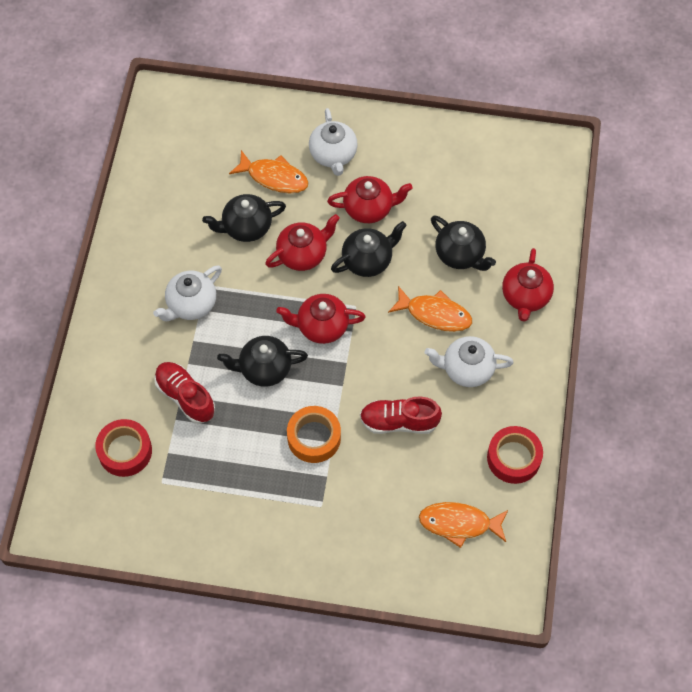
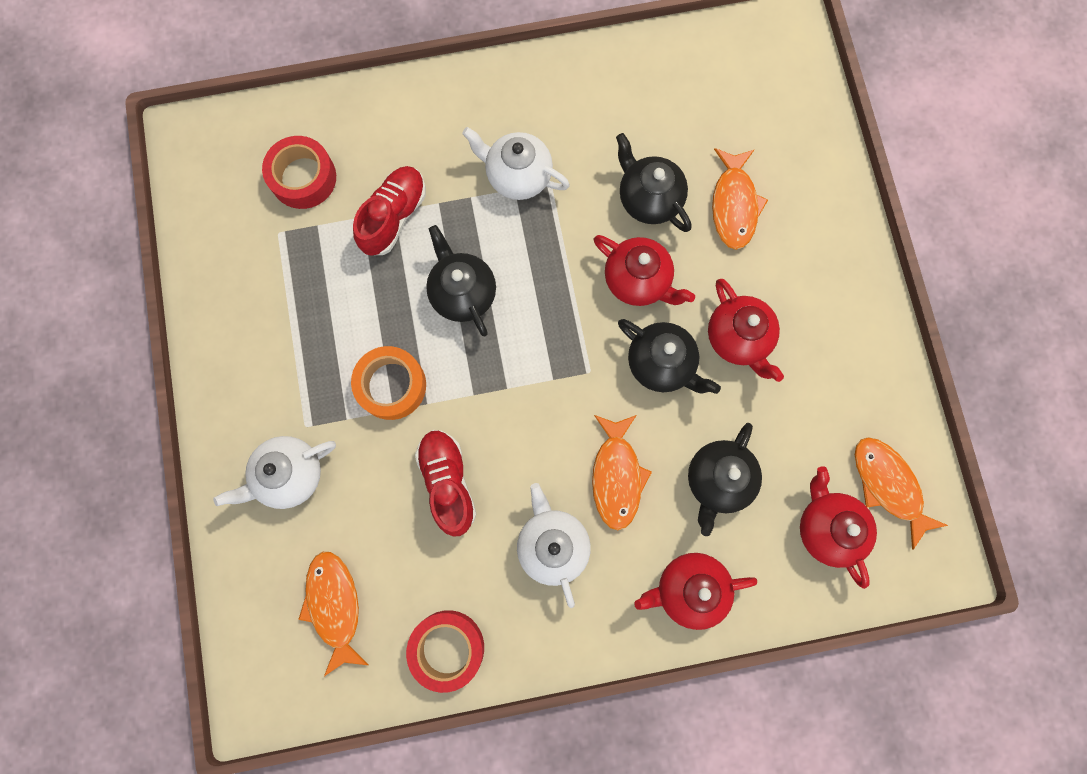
camera: 70 degrees right, 15 degrees up
red teapot [276,294,366,344] -> red teapot moved to [800,466,877,589]
white teapot [309,108,358,176] -> white teapot moved to [213,436,336,509]
none -> orange fish [855,437,948,550]

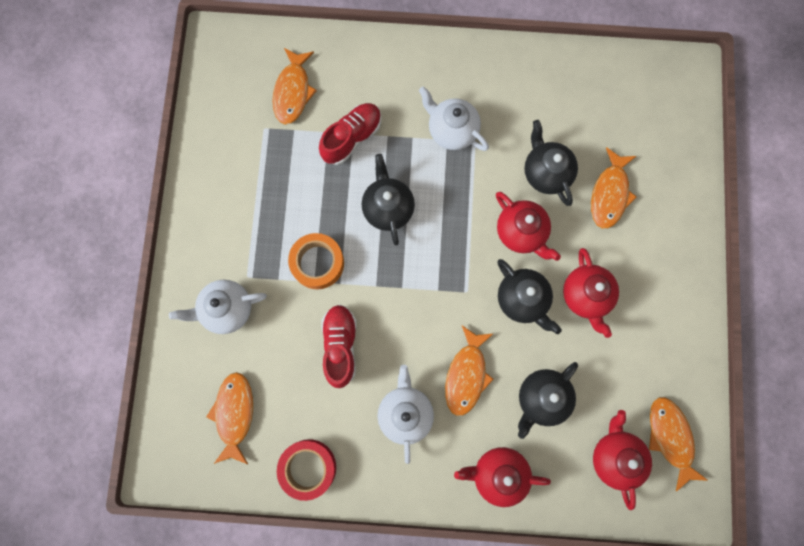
camera: 15 degrees right, 0 degrees up
red tape [262,136,336,209] -> orange fish [272,48,317,124]

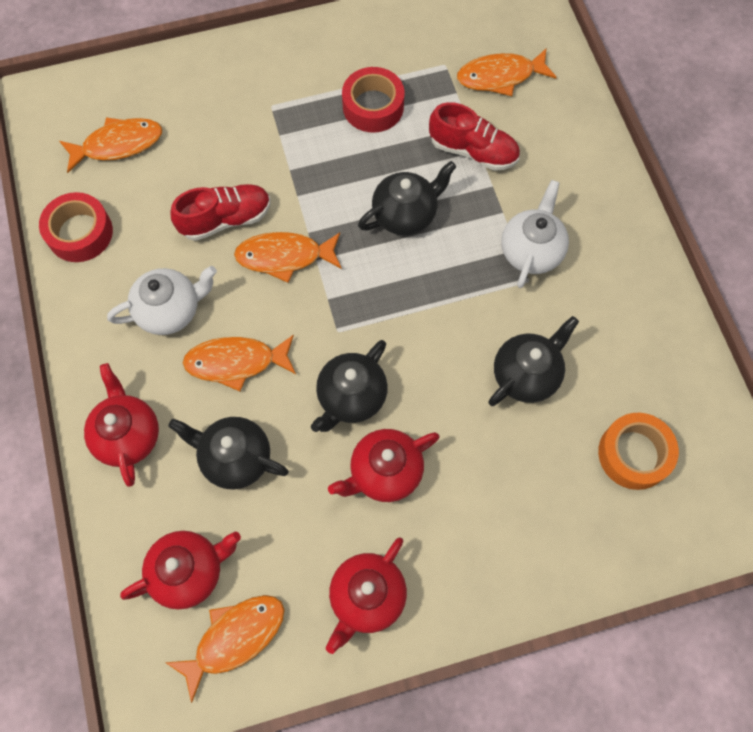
camera: 70 degrees right, 10 degrees down
white teapot [169,280,267,334] -> none
orange tape [288,233,344,289] -> orange tape moved to [598,413,679,490]
red teapot [496,192,561,261] -> red teapot moved to [326,537,407,654]
orange fish [591,147,637,229] -> orange fish moved to [234,232,342,283]
none -> red tape [342,67,405,133]

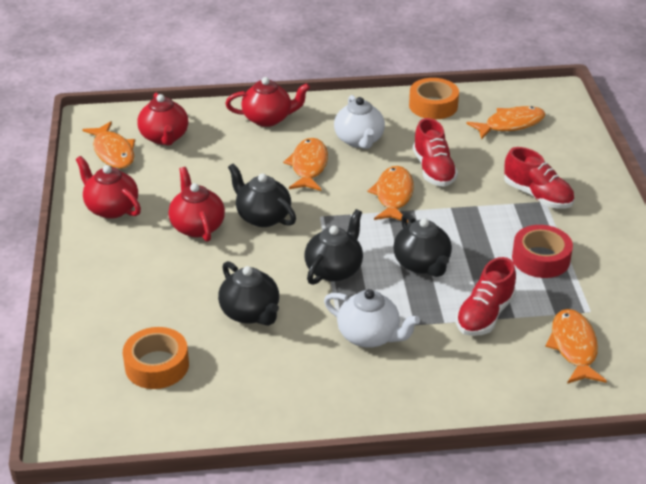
camera: 100 degrees right, 30 degrees down
red tape [39,192,113,262] -> orange tape [409,78,459,119]
orange fish [59,117,162,173] -> orange fish turned 105 degrees counterclockwise [466,106,545,139]
black teapot [168,417,289,489] -> black teapot moved to [305,209,363,285]
none -> red shoe [504,147,574,209]

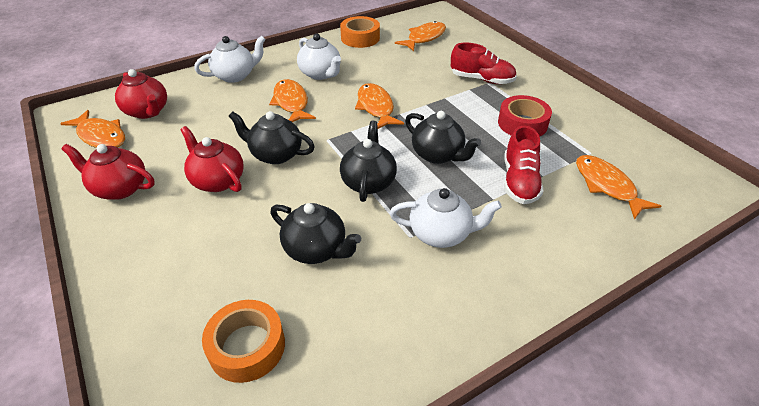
camera: 25 degrees left, 5 degrees up
red teapot [225,77,310,127] -> white teapot [194,36,266,83]
red shoe [413,118,458,187] -> none

